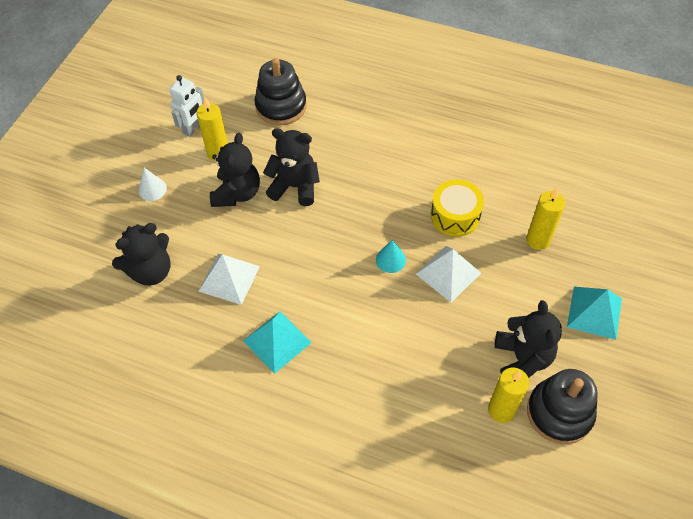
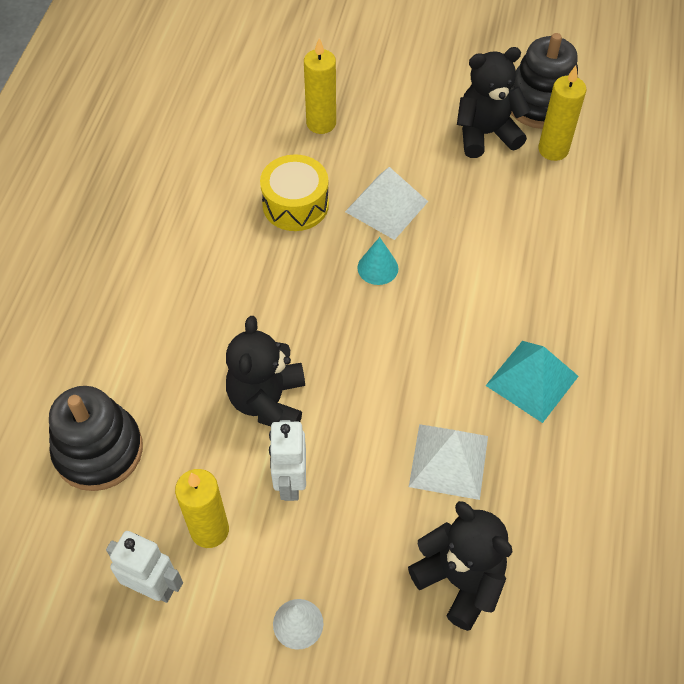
camera: 100 degrees left, 0 degrees up
black teddy bear [210,133,260,207] -> white robot [269,420,306,501]
turquoise pyramid [567,287,622,340] -> none

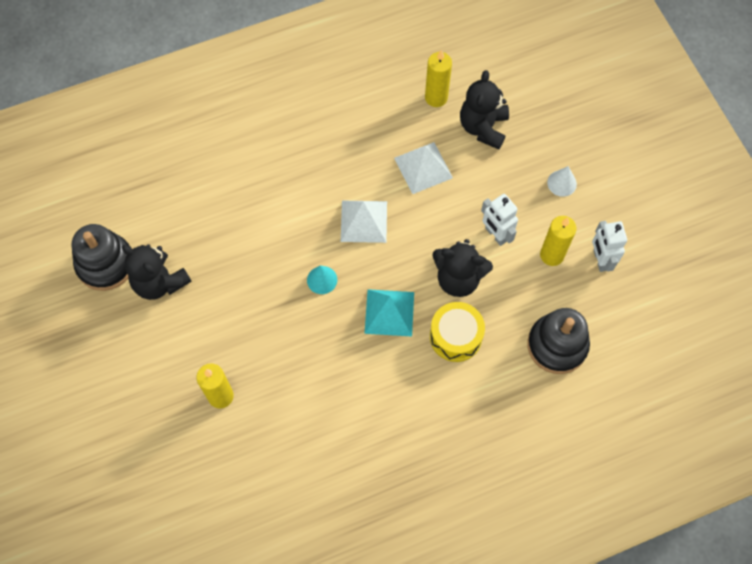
camera: 125 degrees left, 10 degrees up
black teddy bear [226,316,305,426] -> black teddy bear turned 45 degrees clockwise [432,239,493,297]
yellow drum [260,154,329,231] -> yellow drum moved to [430,302,485,362]
white robot [269,420,306,501] -> white robot turned 90 degrees clockwise [481,194,518,246]
white pyramid [345,167,428,240] -> white pyramid moved to [341,201,387,243]
turquoise pyramid [485,341,579,423] -> turquoise pyramid moved to [365,289,414,337]
yellow candle [538,66,586,161] -> yellow candle moved to [425,50,452,107]

